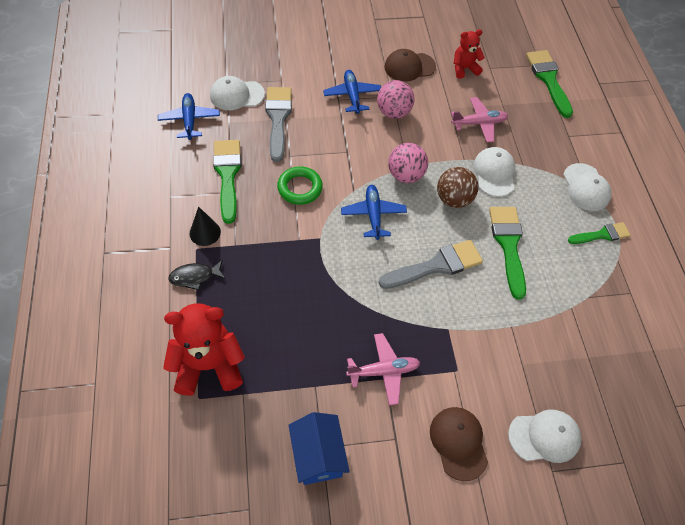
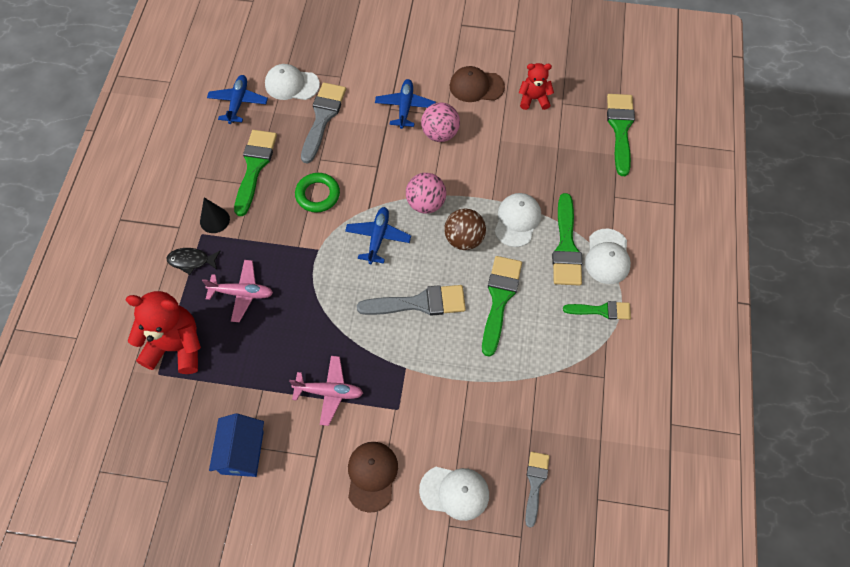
camera: 20 degrees right, 5 degrees up
pink plane [451,97,508,143] -> pink plane moved to [202,260,273,322]
none -> grey brush [525,452,549,528]
none -> green brush [552,193,582,286]

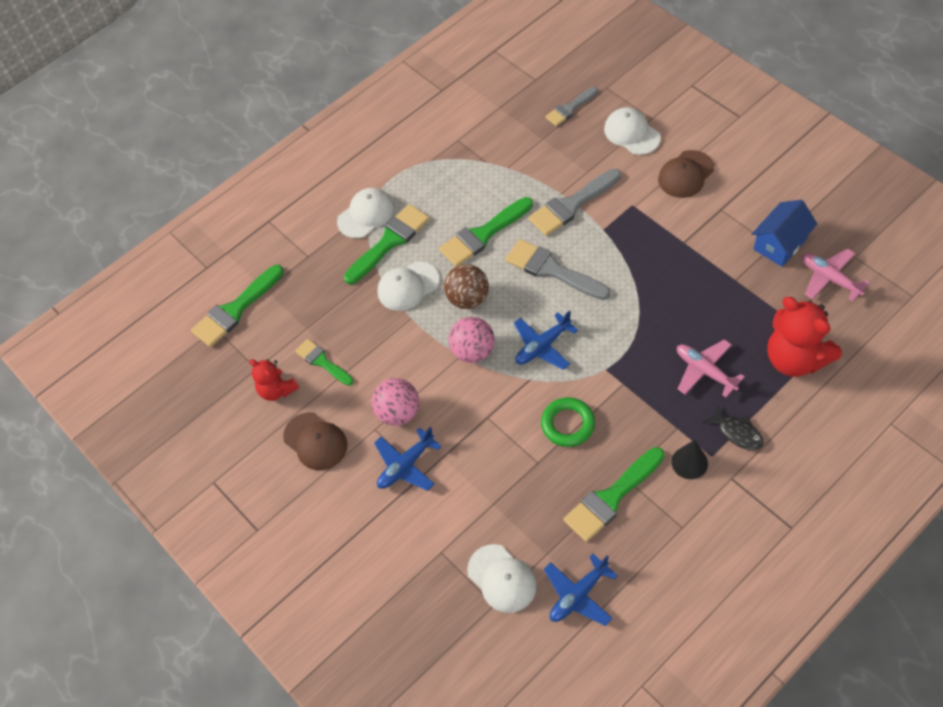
camera: 135 degrees left, 5 degrees down
pink plane [289,356,363,426] -> pink plane moved to [802,249,870,302]
grey brush [301,82,346,164] -> grey brush moved to [529,169,621,236]
green brush [563,301,631,320] -> green brush moved to [295,339,353,386]

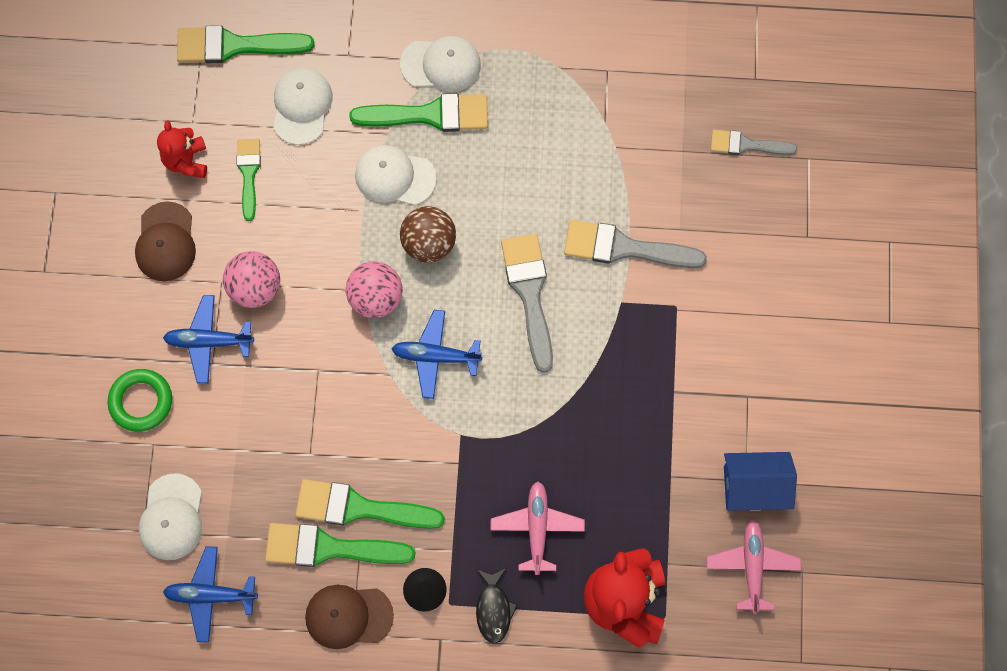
camera: 40 degrees right, 15 degrees up
green brush [439,197,533,267] -> green brush moved to [295,479,445,529]
green ring [541,397,595,447] -> green ring moved to [108,369,172,432]
white cap [604,107,661,155] -> white cap moved to [273,68,332,145]
brown cap [658,150,714,198] -> brown cap moved to [305,585,394,649]

